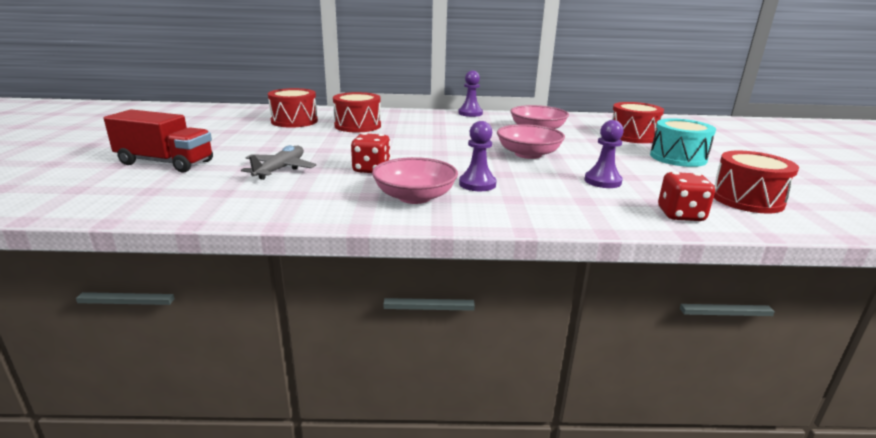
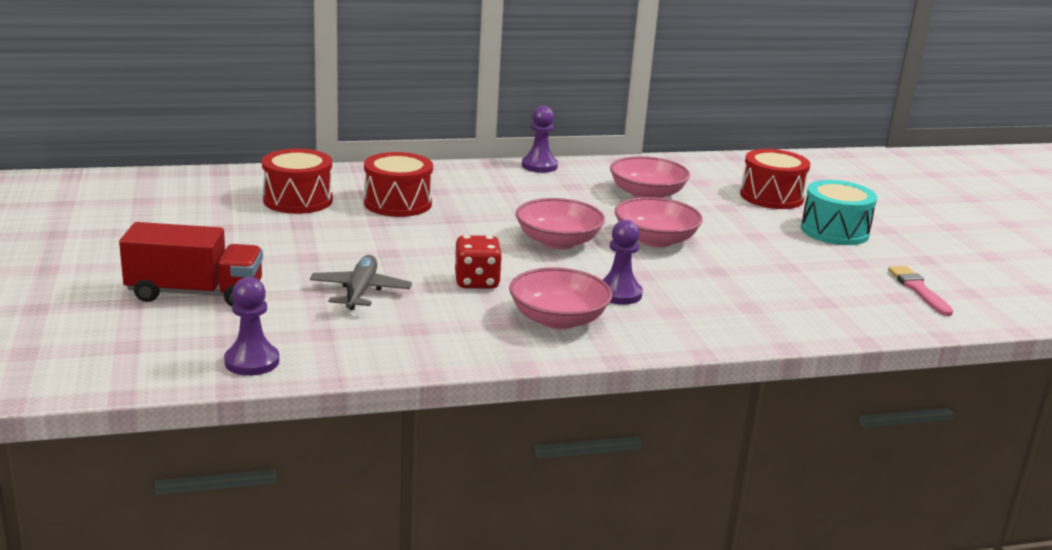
camera: 15 degrees left, 0 degrees up
purple pawn [585,120,624,188] -> purple pawn moved to [224,277,279,376]
red dice [658,172,715,221] -> none
red drum [714,151,799,214] -> pink brush [888,266,953,316]
none -> pink bowl [516,198,605,249]

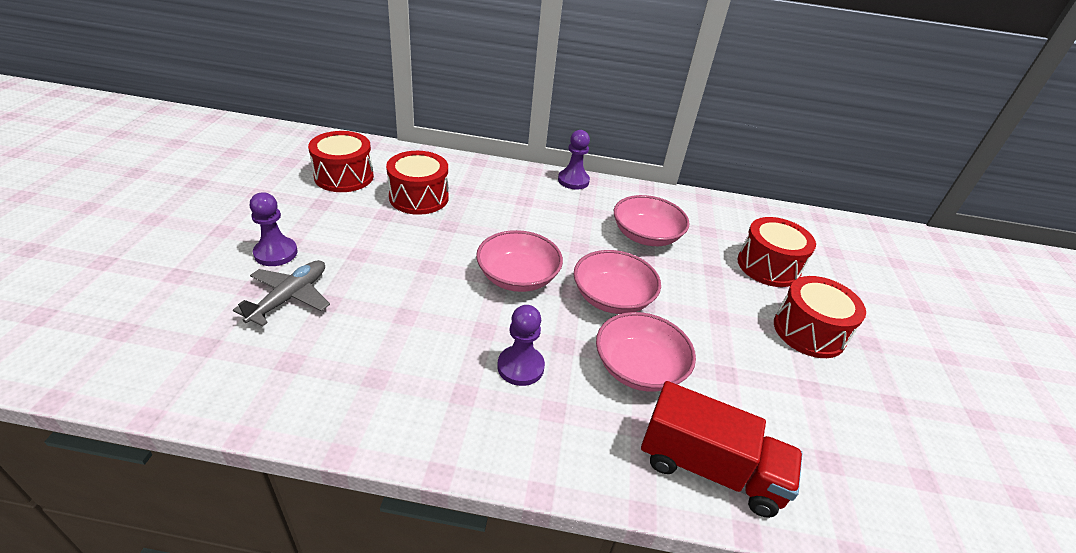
camera: 20 degrees right, 15 degrees up
red truck [119,222,263,307] -> red truck moved to [641,381,803,518]
purple pawn [224,277,279,376] -> purple pawn moved to [250,192,297,266]
red dice [455,235,502,288] -> none
pink bowl [509,267,612,329] -> pink bowl moved to [596,312,696,392]
turquoise drum [801,180,877,245] -> red drum [774,276,866,358]
pink brush [888,266,953,316] -> none

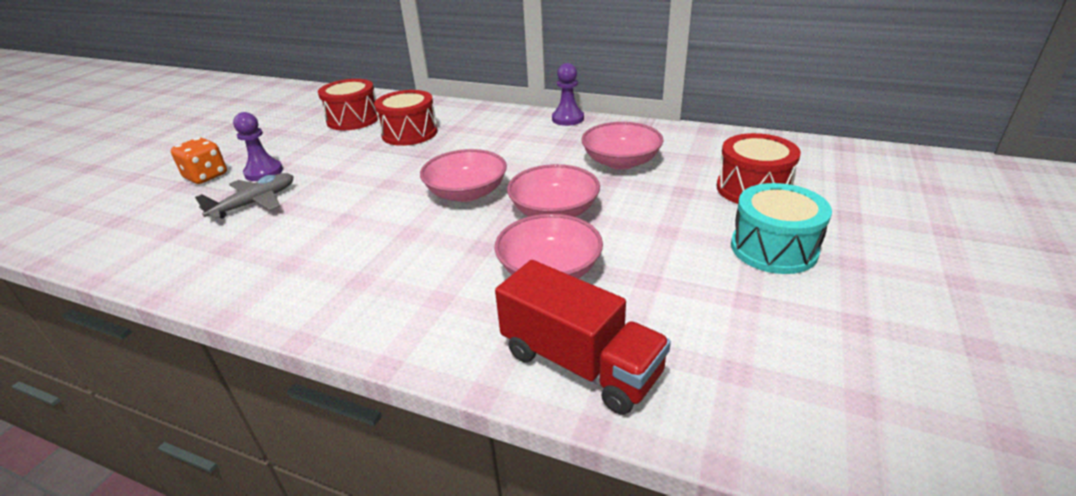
camera: 20 degrees right, 5 degrees down
purple pawn [497,305,545,386] -> none
red drum [774,276,866,358] -> turquoise drum [731,183,832,274]
none -> orange dice [171,138,227,184]

